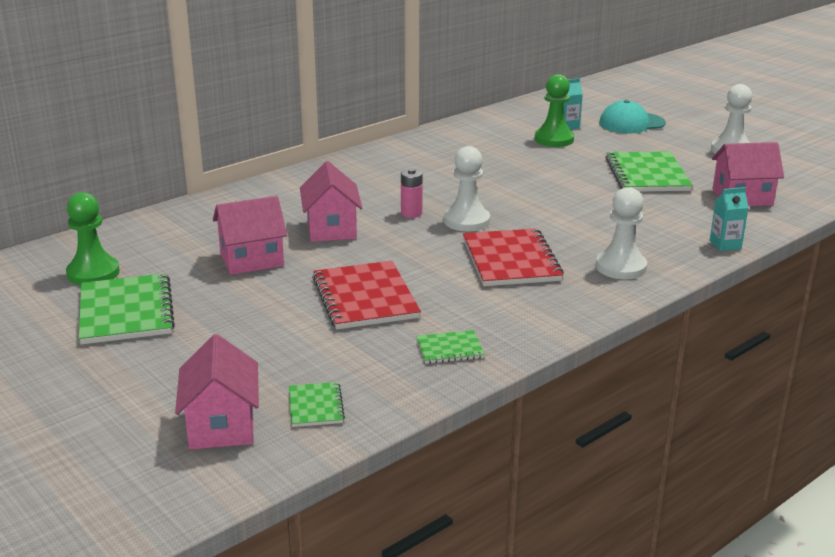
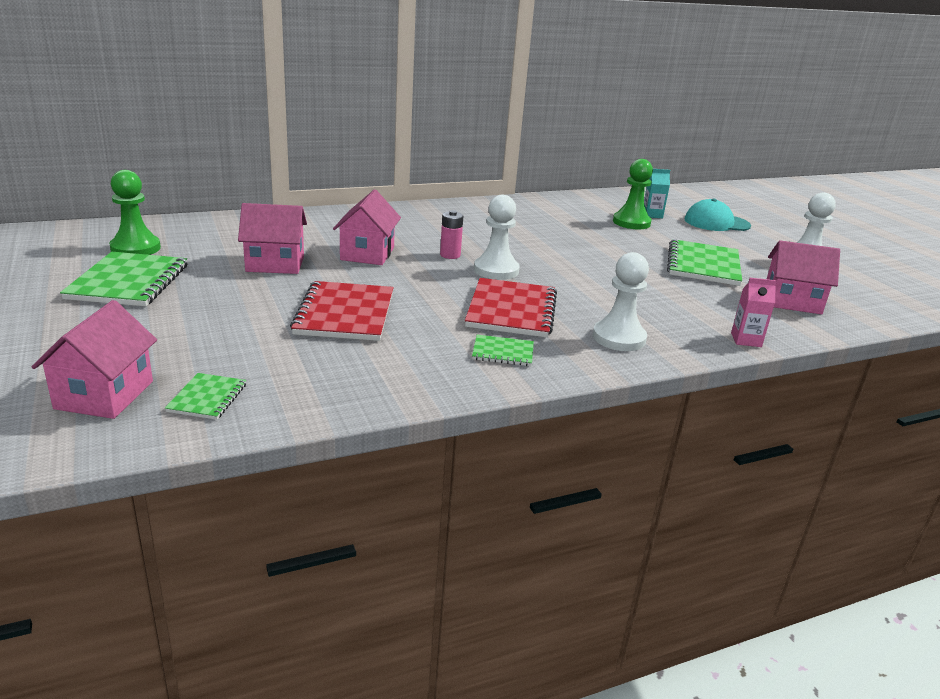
camera: 15 degrees right, 0 degrees up
green notebook [416,330,485,364] -> green notebook moved to [472,335,534,366]
turquoise carton [710,187,749,251] -> pink carton [731,278,777,347]

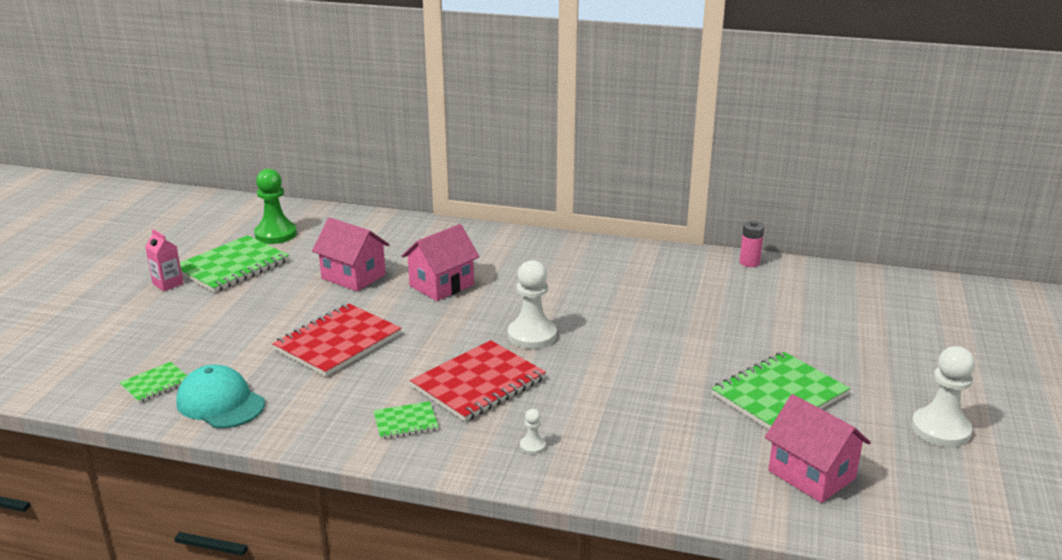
camera: 40 degrees right, 0 degrees up
pink house [32,300,157,419] -> none
pink battery [440,210,463,259] -> pink battery moved to [739,221,764,267]
green notebook [472,335,534,366] -> green notebook turned 60 degrees counterclockwise [373,401,439,439]
white pawn [593,252,649,351] -> white pawn [520,409,546,455], size x0.45
green pawn [613,159,653,229] -> none
turquoise carton [644,169,670,218] -> none
turquoise cap [684,198,751,231] -> turquoise cap moved to [176,365,265,428]
pink carton [731,278,777,347] -> pink carton moved to [145,229,183,291]

